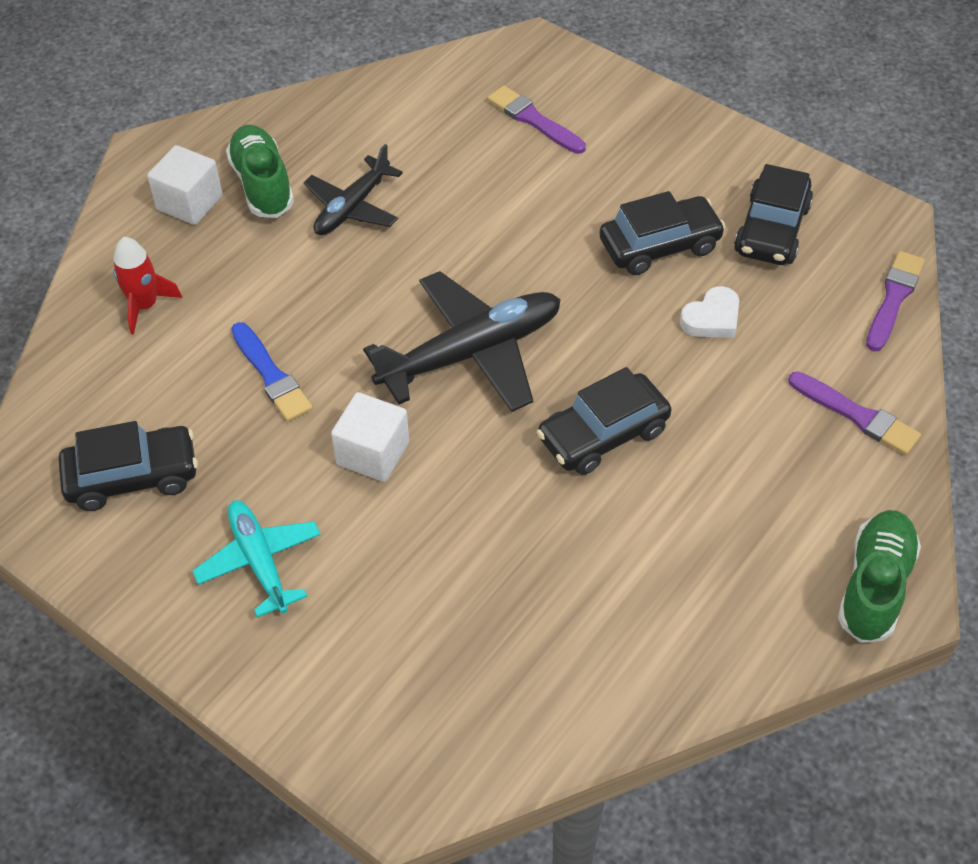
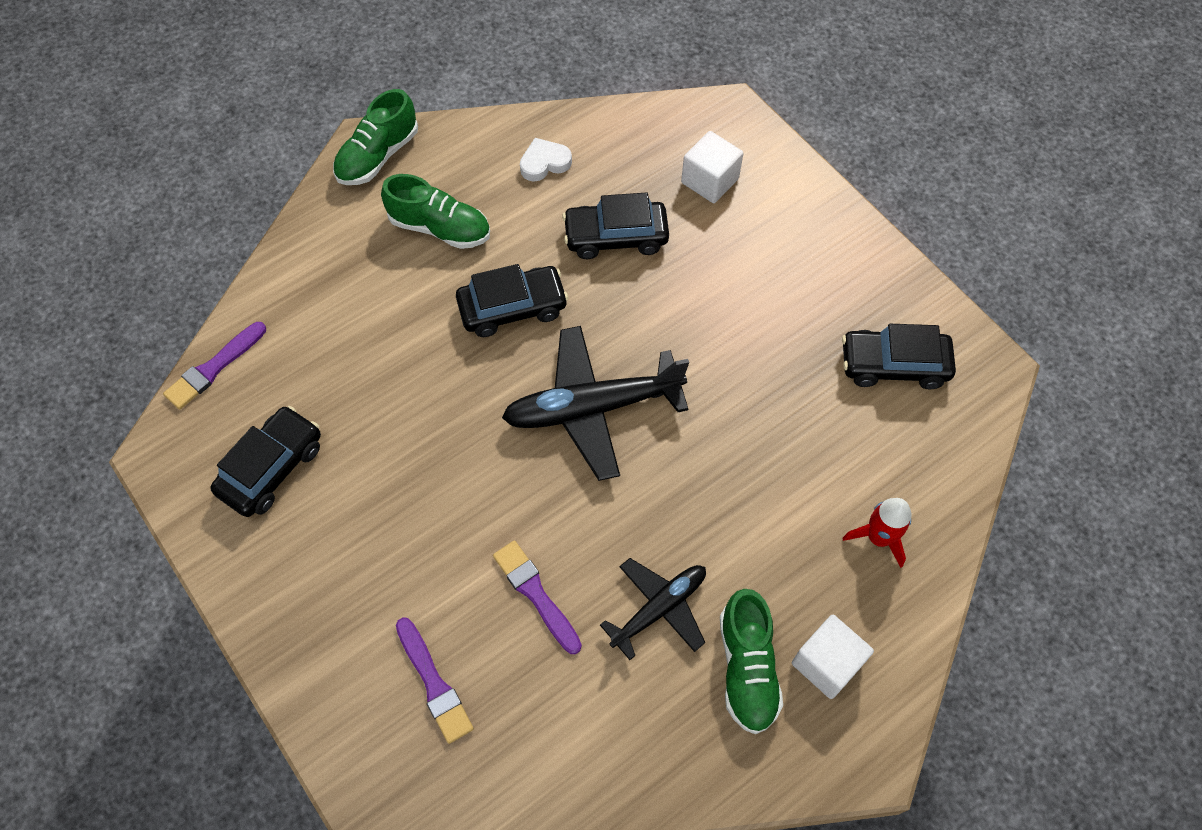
camera: 165 degrees left, 10 degrees up
turquoise plane [192,500,321,618] -> none
blue brush [231,322,313,422] -> none
white cube [331,392,409,482] -> white cube moved to [681,131,744,203]
black car [599,191,726,275] -> black car moved to [562,192,669,259]
white heart [680,286,739,338] -> white heart moved to [520,138,572,181]
purple brush [788,371,921,455] -> purple brush moved to [493,540,582,654]
none -> green shoe [381,174,490,249]

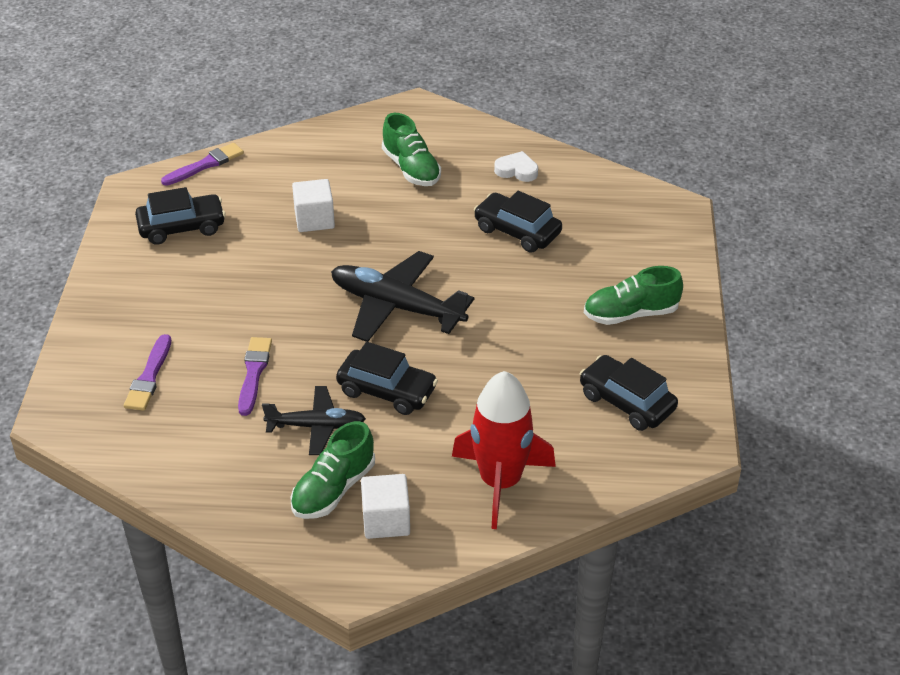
camera: 40 degrees right, 20 degrees down
purple brush [163,322,266,409] -> purple brush turned 150 degrees clockwise [161,143,244,186]
green shoe [333,89,418,185] -> green shoe moved to [584,266,683,325]
black car [456,264,568,337] -> black car moved to [336,342,438,415]
white cube [681,131,744,203] -> white cube moved to [292,179,335,232]
red rocket [843,498,911,568] -> red rocket [452,371,556,529], size x1.89

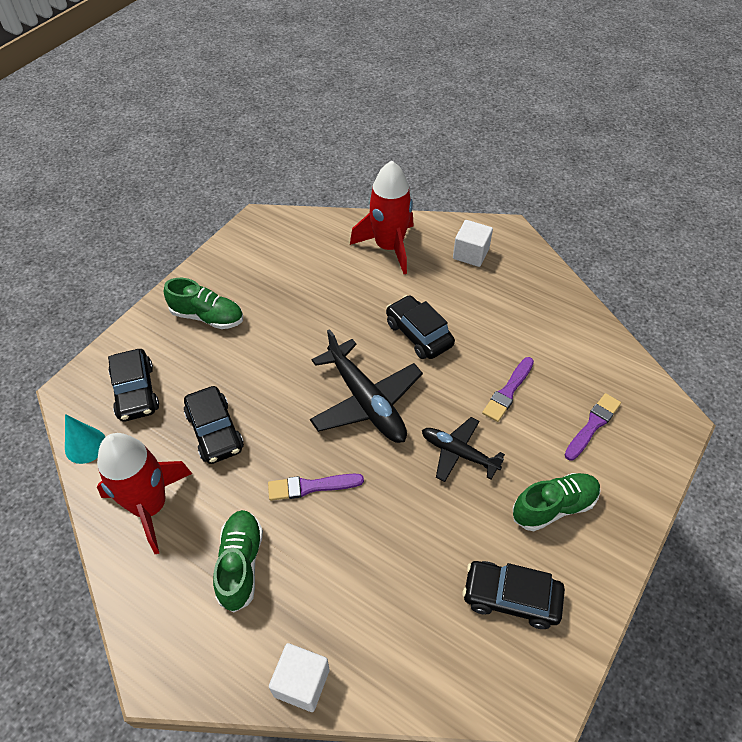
camera: 150 degrees left, 10 degrees up
purple brush [161,143,244,186] -> purple brush moved to [268,474,364,501]
black plane [262,386,366,455] -> black plane moved to [422,417,505,482]
green shoe [291,421,375,519] -> green shoe moved to [513,473,601,531]
white cube [292,179,335,232] -> white cube moved to [269,643,330,712]
white heart [494,151,538,182] -> red rocket [97,433,192,554]
black car [580,355,678,431] -> black car moved to [108,349,159,421]
none -> turquoise cone [65,414,105,464]

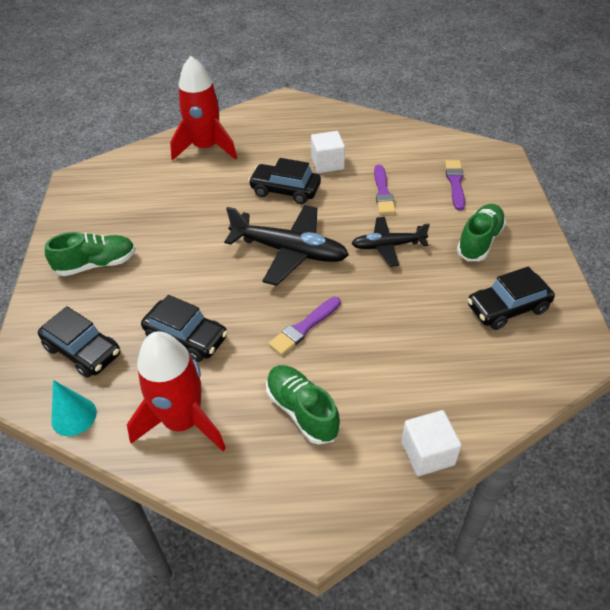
camera: 35 degrees left, 5 degrees down
white cube [453,220,493,267] -> white cube moved to [311,131,345,173]

